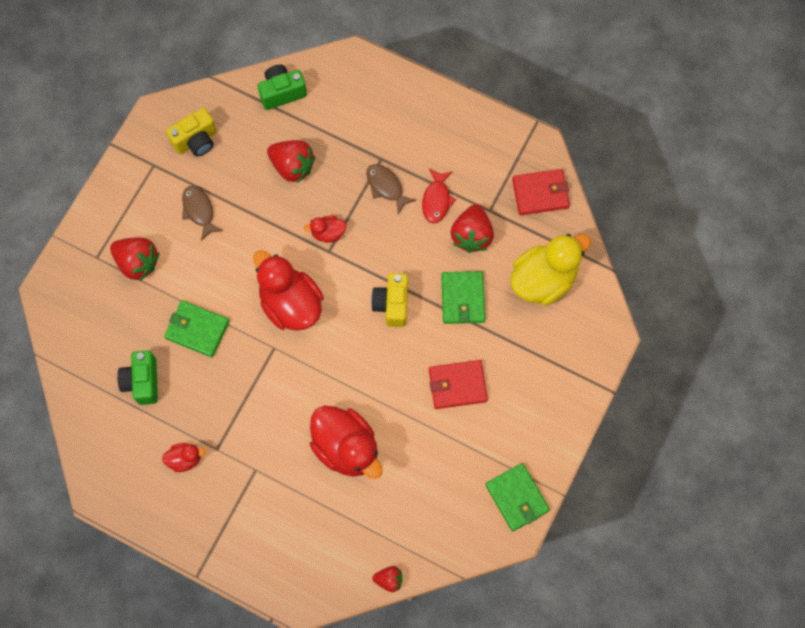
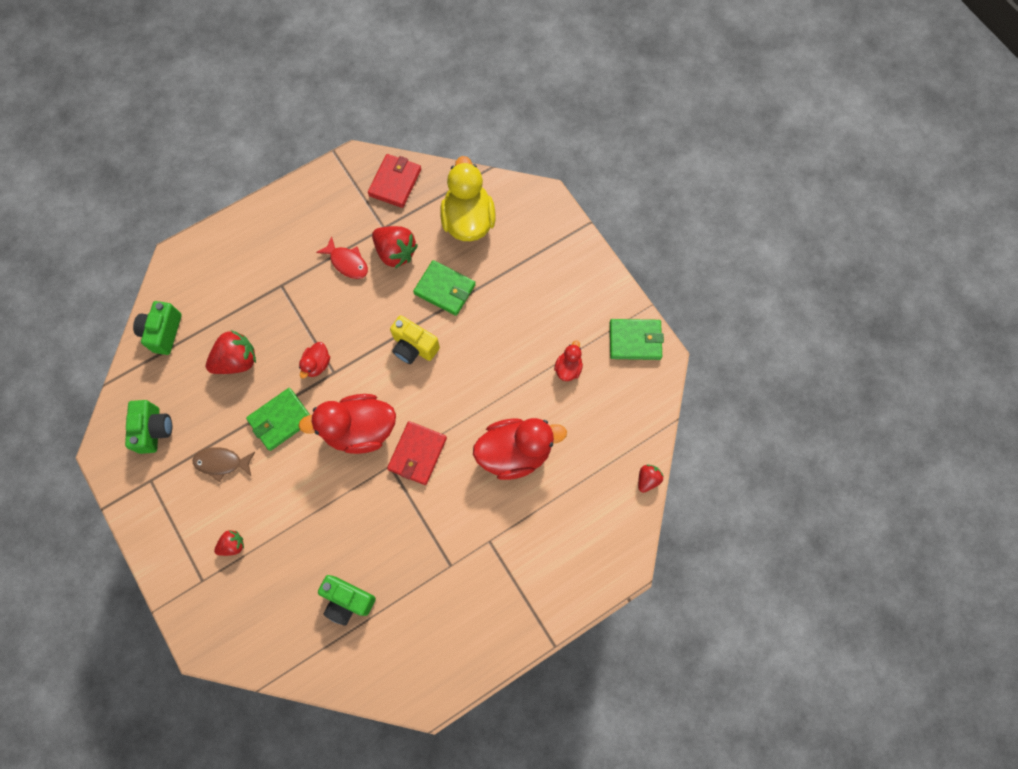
camera: 60 degrees left, 0 degrees up
red strawberry [110,238,160,281] -> red strawberry [214,530,244,556], size x0.56
red duck [162,443,206,472] -> red duck moved to [554,340,583,381]
green wallet [164,300,229,357] -> green wallet moved to [246,388,310,451]
yellow camera [166,108,217,156] -> green camera [125,400,172,454]
brown fish [366,164,416,214] -> none
red wallet [429,360,488,409] -> red wallet moved to [387,421,447,485]

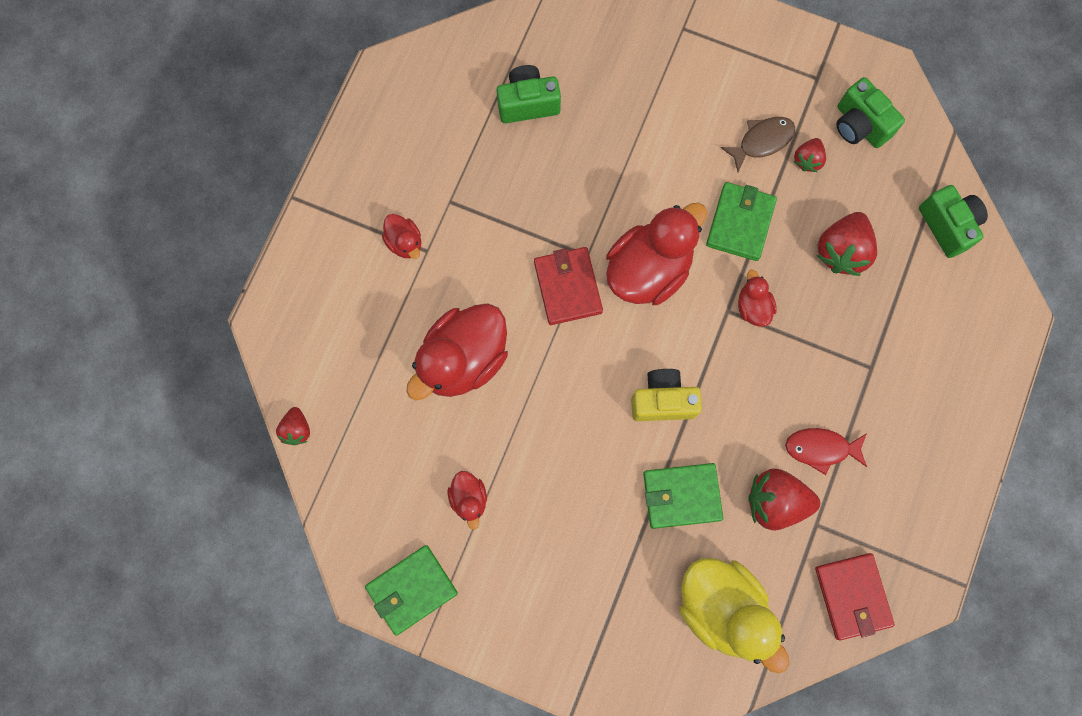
camera: 145 degrees right, 5 degrees up
red strawberry [214,530,244,556] -> red strawberry moved to [794,138,826,172]
none -> red duck [382,214,421,259]

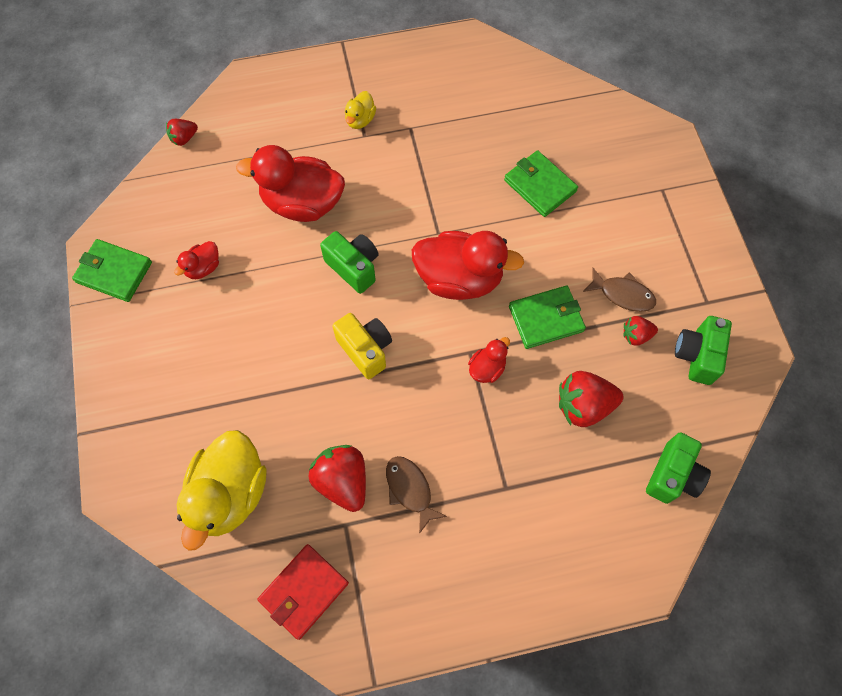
camera: 55 degrees right, 10 degrees down
red duck [382,214,421,259] -> yellow duck [345,91,376,129]
green camera [497,65,561,123] -> green camera moved to [320,231,378,294]
red wallet [534,247,603,325] -> none
green wallet [643,463,723,529] -> green wallet moved to [504,150,578,217]
red fish [785,428,867,475] -> brown fish [386,456,447,534]

